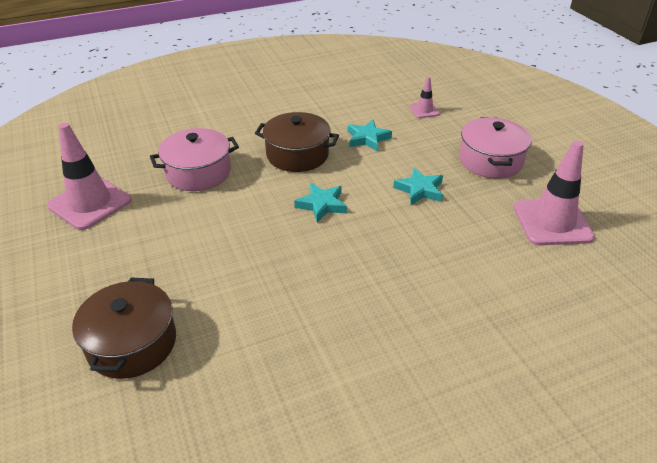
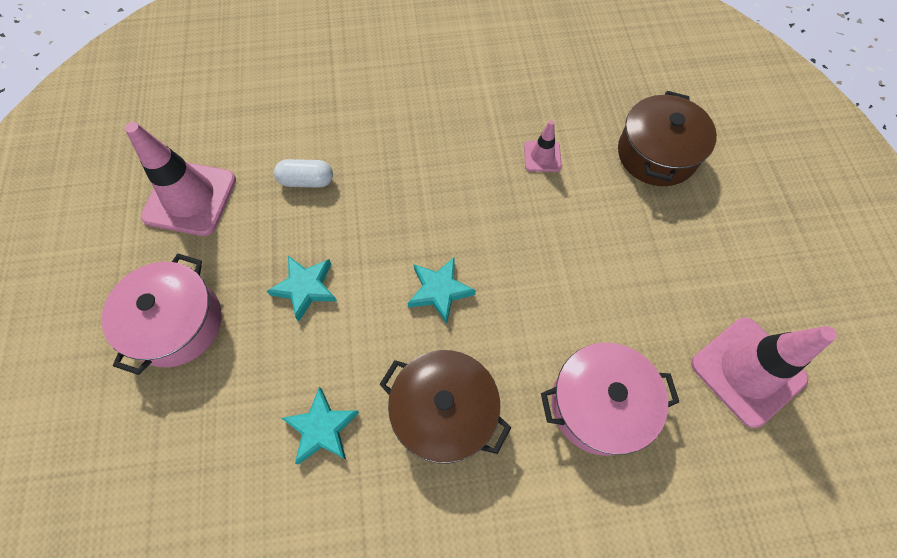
camera: 165 degrees left, 25 degrees up
pink traffic cone [410,76,440,118] -> pink traffic cone moved to [524,120,562,172]
none -> white capsule [274,159,333,188]

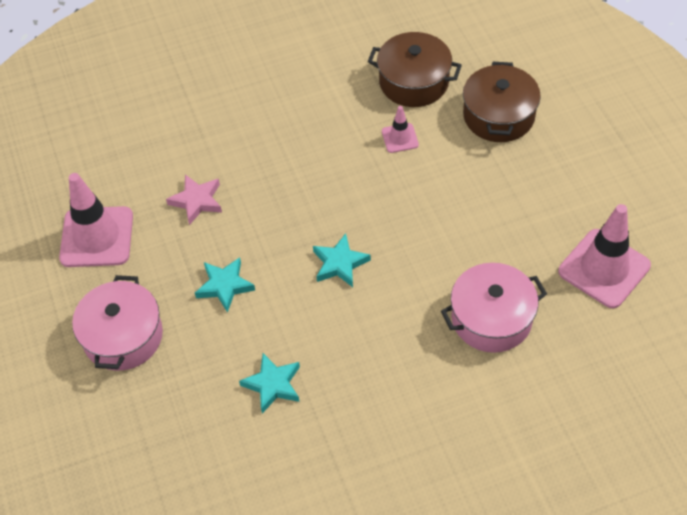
camera: 10 degrees left, 10 degrees down
white capsule [274,159,333,188] -> pink star [166,175,222,225]
brown pot [379,350,511,464] -> brown pot moved to [368,32,462,107]

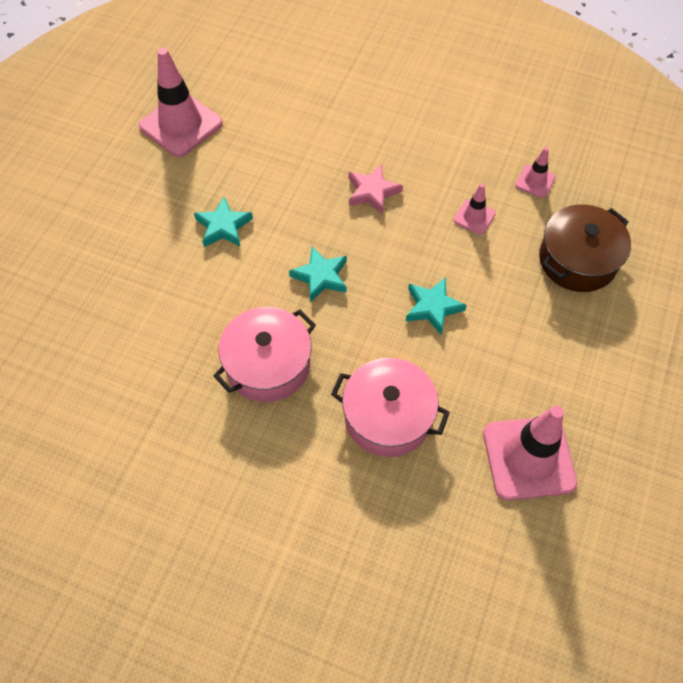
camera: 40 degrees right, 5 degrees up
pink pot [72,275,163,371] -> pink pot moved to [213,307,316,402]
pink star [166,175,222,225] -> pink star moved to [349,164,403,215]
turquoise star [239,353,300,413] -> turquoise star moved to [405,277,467,335]
brown pot [368,32,462,107] -> pink traffic cone [515,147,556,198]

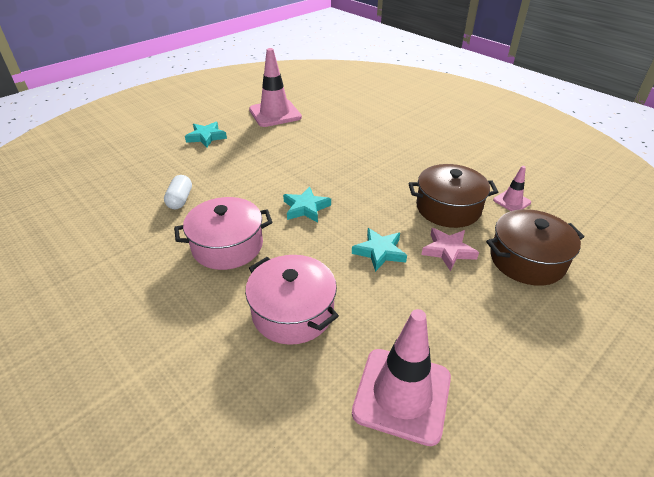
camera: 25 degrees right, 20 degrees down
turquoise star [194,197,253,247] -> turquoise star moved to [185,122,227,148]
pink star [349,164,403,215] -> pink star moved to [421,228,479,271]
pink traffic cone [453,183,496,235] -> brown pot [409,164,498,228]
none -> white capsule [164,175,192,209]

